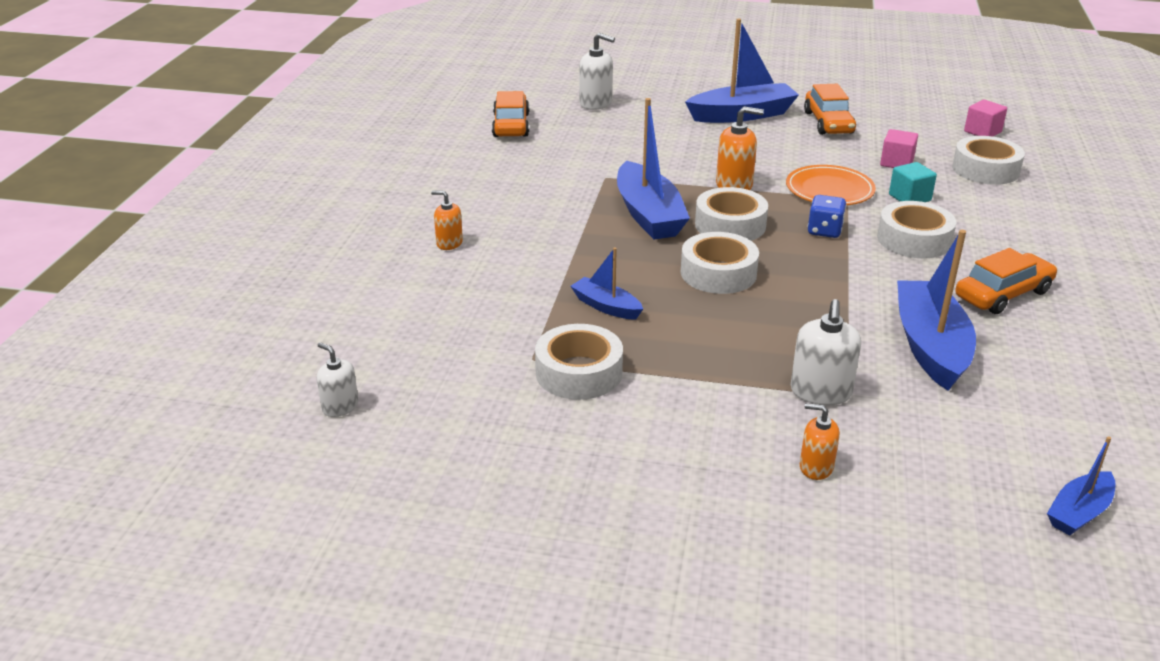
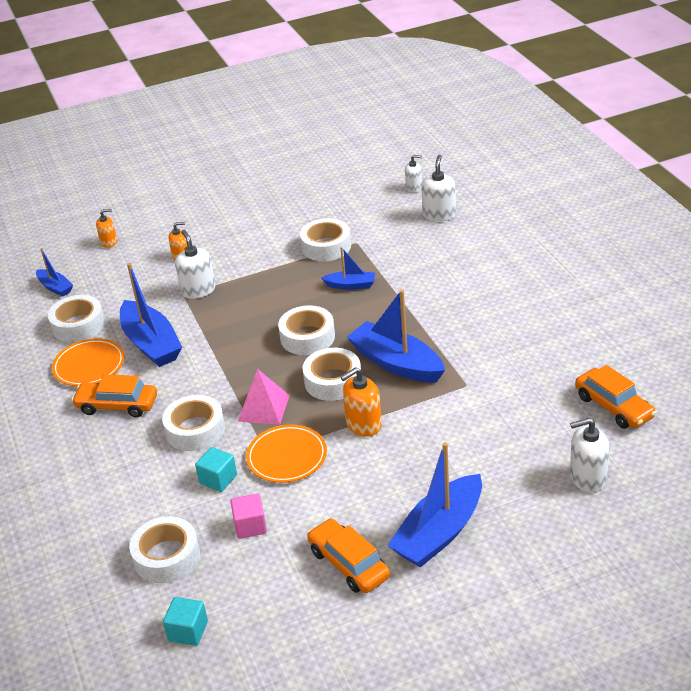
camera: 150 degrees right, 5 degrees up
orange soap dispenser [431,191,463,250] -> orange soap dispenser moved to [96,209,117,248]
blue dice [808,195,846,238] -> pink pyramid [238,369,290,425]
orange car [955,248,1058,314] -> orange car turned 75 degrees clockwise [71,374,157,417]
pink cube [964,100,1007,137] -> turquoise cube [163,597,208,646]
blue boat [1047,436,1116,536] -> blue boat turned 120 degrees clockwise [36,248,73,296]
none -> white tape [48,295,105,342]
none -> orange plate [52,338,125,386]
none -> white soap dispenser [421,155,456,222]

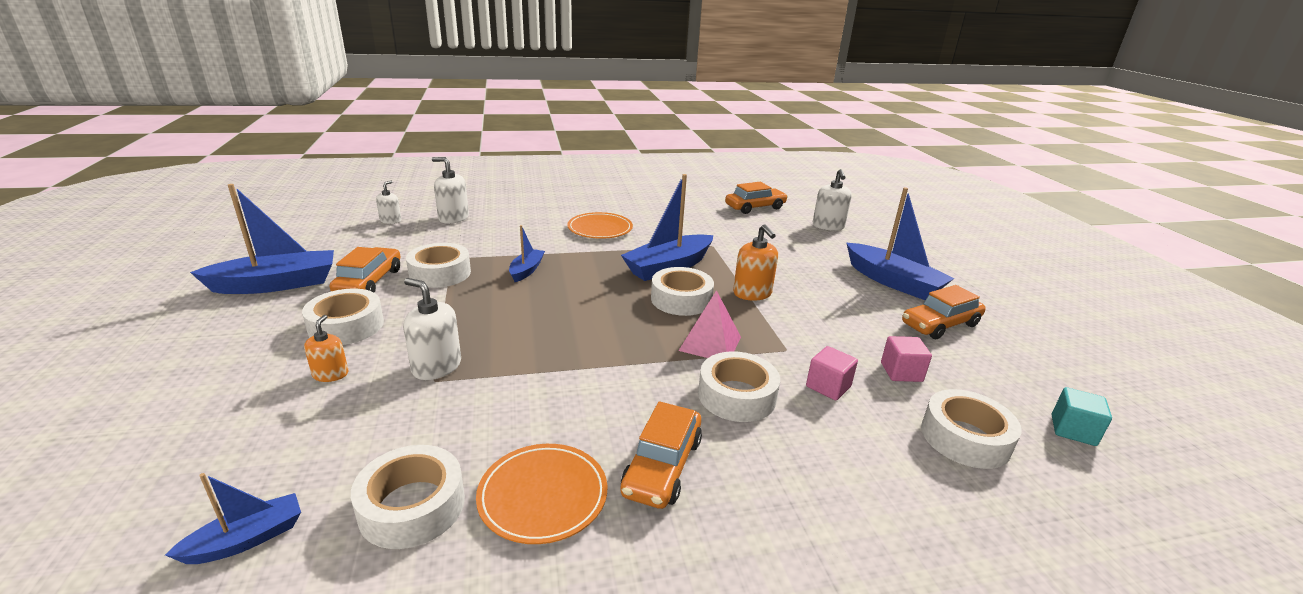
camera: 85 degrees left, 10 degrees down
orange soap dispenser [96,209,117,248] -> none
blue boat [120,263,182,367] -> blue boat moved to [190,184,334,294]
white soap dispenser [175,230,216,299] -> white soap dispenser turned 45 degrees clockwise [403,278,461,380]
turquoise cube [195,447,237,492] -> pink cube [806,346,858,400]
orange plate [246,425,327,483] -> orange plate moved to [567,212,633,239]
white tape [278,305,335,355] -> white tape moved to [302,288,384,345]
none -> orange car [330,247,401,293]

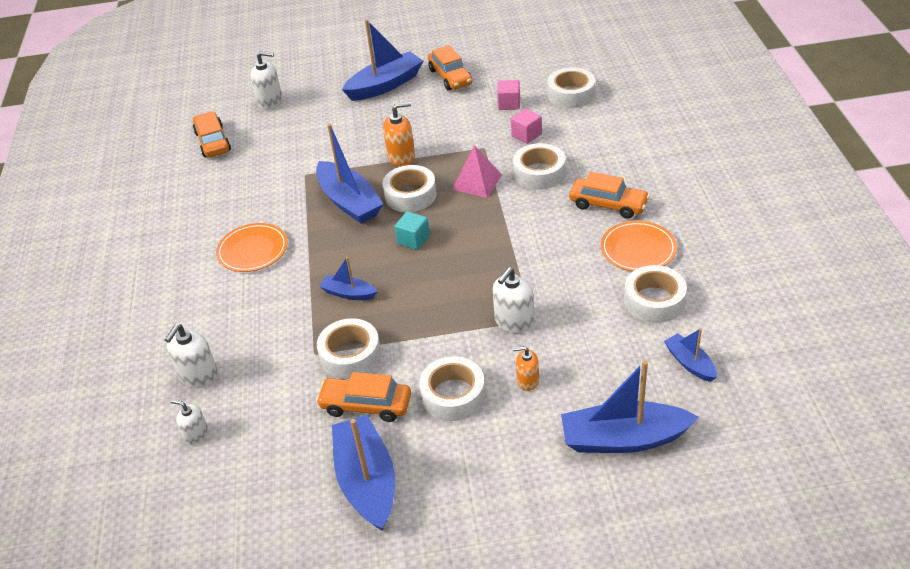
camera: 80 degrees left, 15 degrees up
turquoise cube [1052,387,1112,446] -> turquoise cube moved to [394,211,430,250]
none -> blue boat [561,360,699,453]

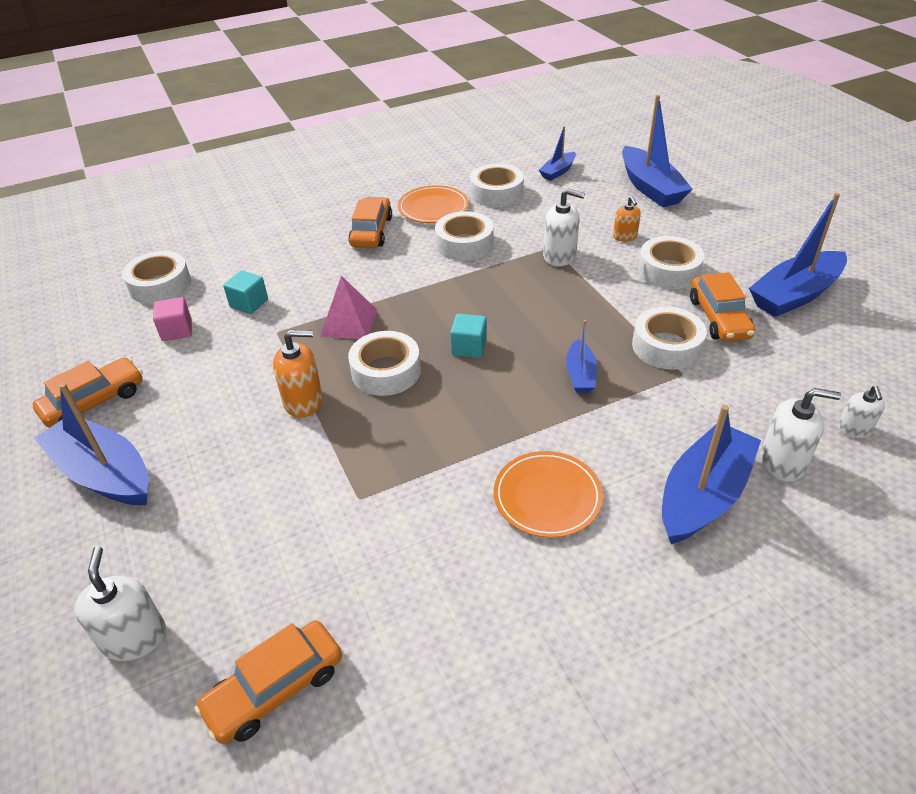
camera: 110 degrees left, 0 degrees up
blue boat [316,124,383,224] -> blue boat moved to [662,405,761,544]
orange soap dispenser [383,102,415,166] -> orange soap dispenser turned 120 degrees clockwise [273,330,323,418]
pink cube [511,108,542,144] -> turquoise cube [223,270,268,314]
white tape [513,143,565,190] -> white tape moved to [435,211,493,261]

